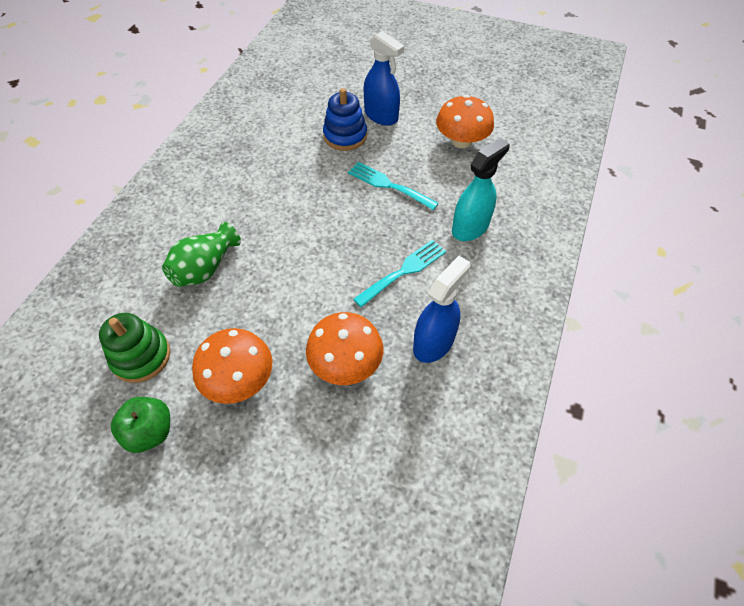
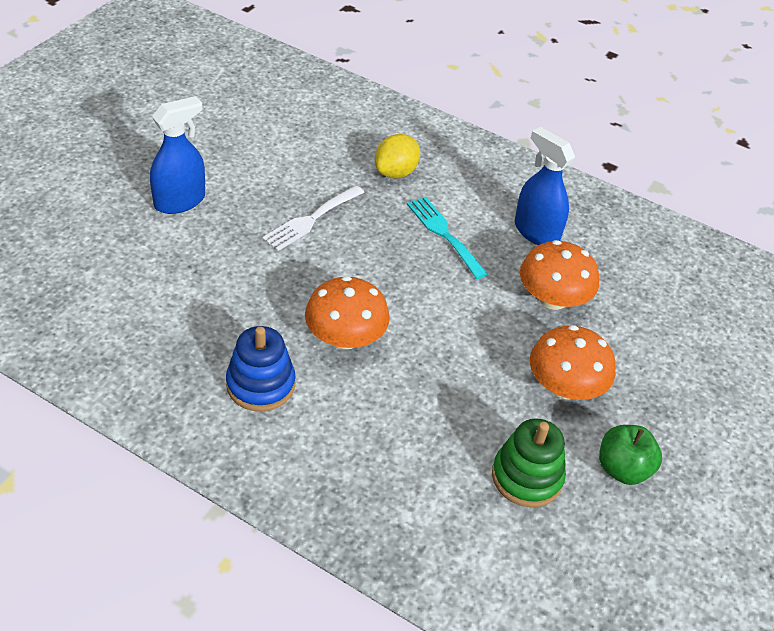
camera: 85 degrees left, 10 degrees down
green vase [162,222,241,287] -> none
blue stacking toy [323,88,367,151] -> blue stacking toy moved to [226,326,296,412]
turquoise fork [348,162,439,210] -> white fork [262,185,364,251]
orange mushroom [436,95,494,148] -> orange mushroom moved to [305,276,390,349]
turquoise spray bottle [452,138,510,241] -> yellow lemon [375,134,420,178]

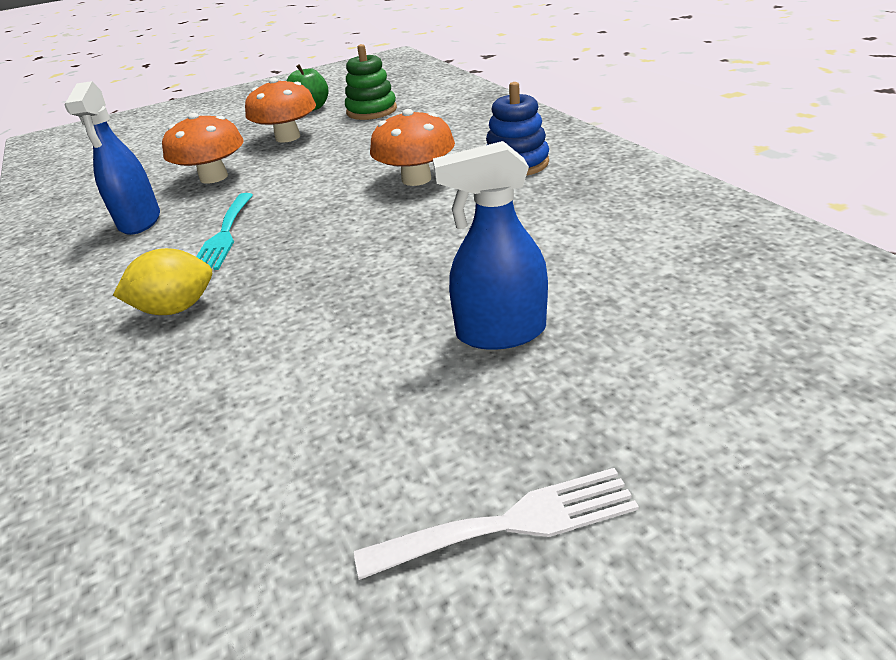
camera: 140 degrees left, 10 degrees down
white fork [262,185,364,251] -> white fork moved to [354,468,639,580]

